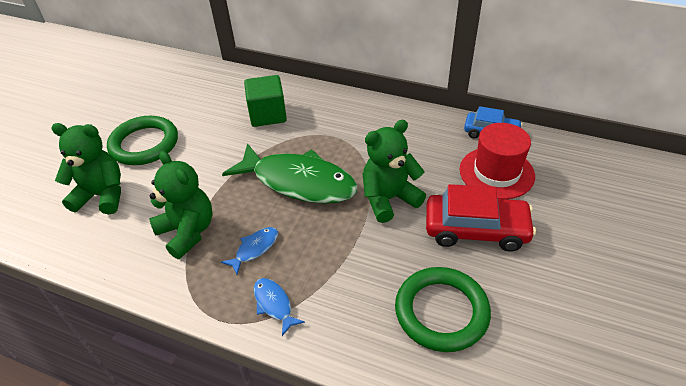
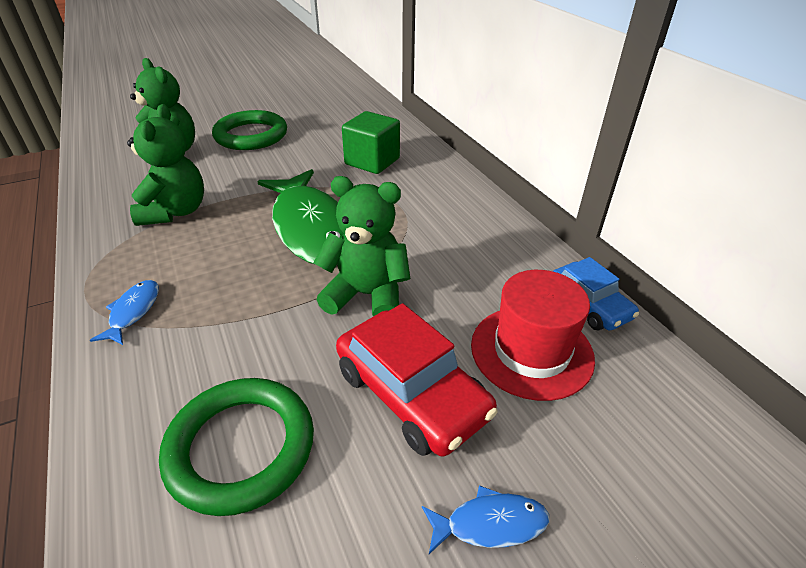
camera: 40 degrees right, 5 degrees down
blue fish [221,227,278,274] -> blue fish moved to [422,485,549,554]

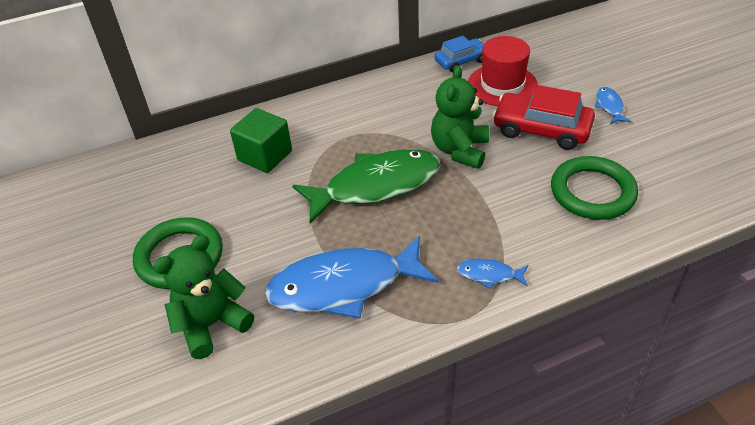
camera: 85 degrees left, 5 degrees up
green teddy bear [127,104,204,226] -> blue fish [264,236,438,318]
red car [336,303,498,456] -> red car turned 120 degrees counterclockwise [493,85,595,150]

